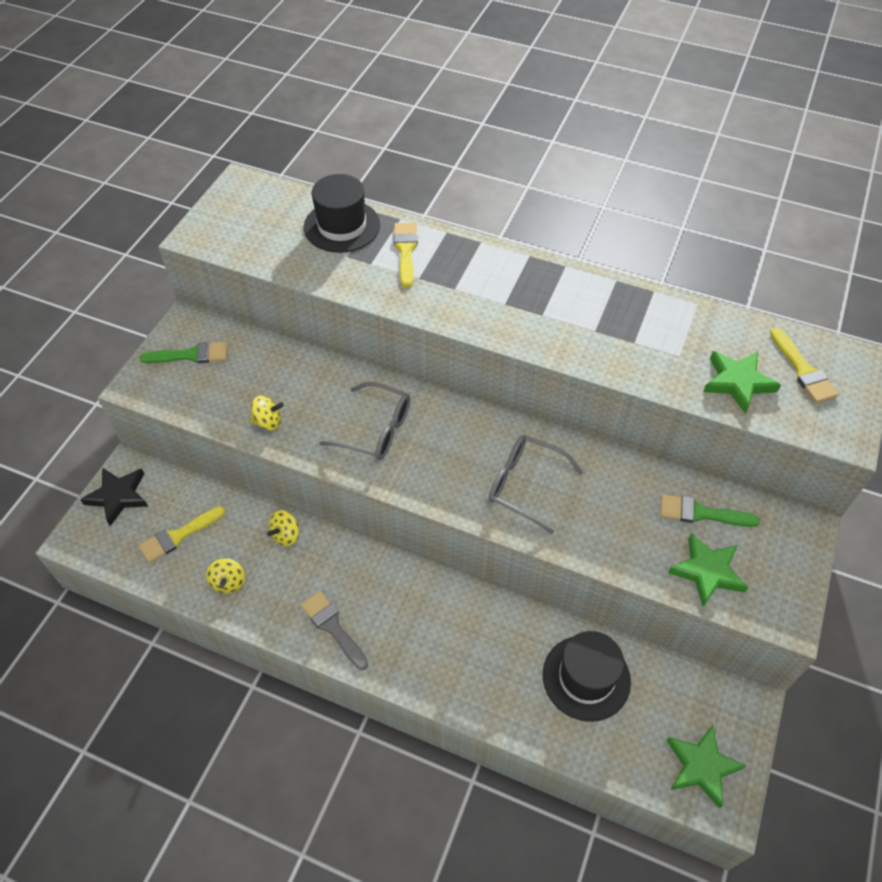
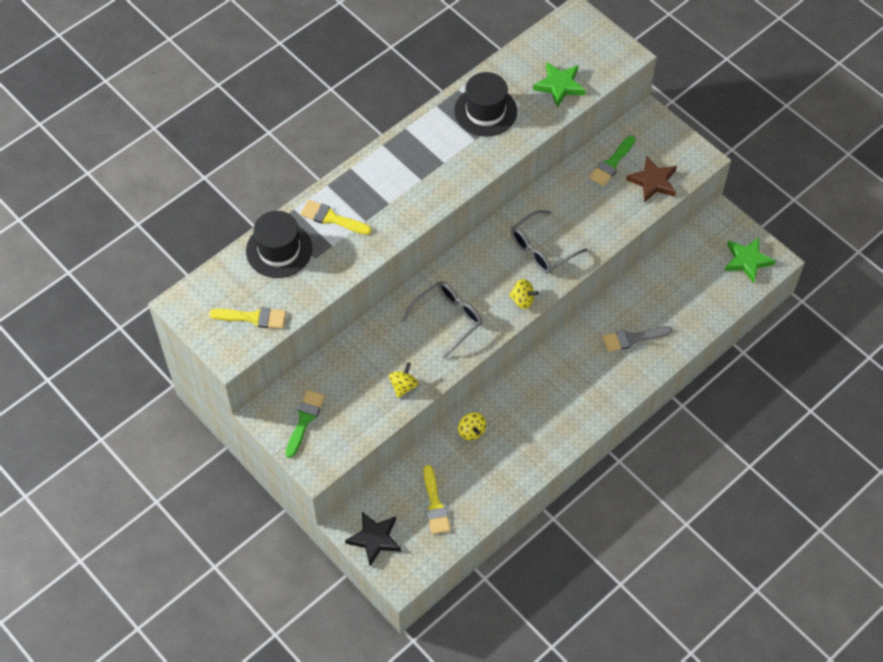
camera: 65 degrees left, 5 degrees up
yellow spinning top [206,558,245,594] -> yellow spinning top moved to [509,279,539,309]
grey brush [301,591,368,670] -> grey brush moved to [602,326,672,352]
black hat [543,631,631,722] -> black hat moved to [454,72,517,137]
green star [668,533,749,607] -> brown star [626,156,677,202]
yellow brush [770,328,839,403] -> yellow brush moved to [209,307,286,329]

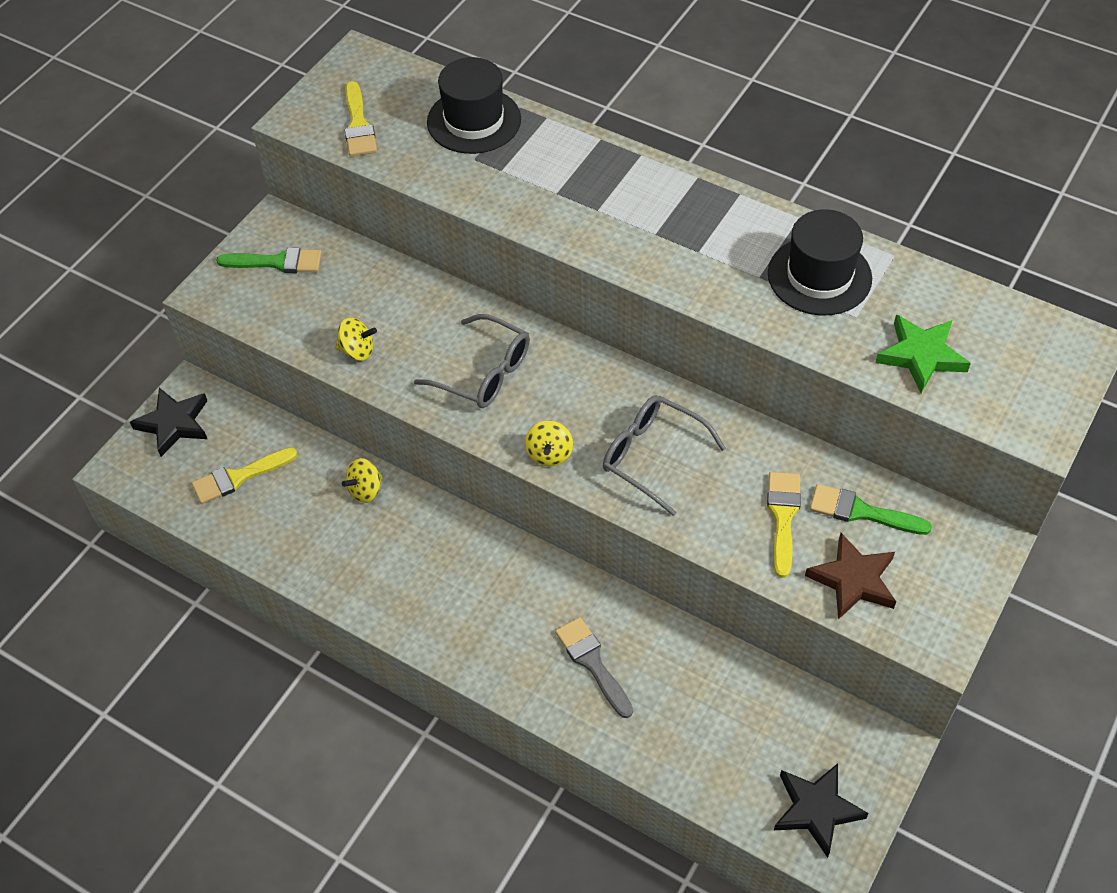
camera: 75 degrees right, 5 degrees down
yellow brush [300,200,372,235] -> yellow brush moved to [767,472,801,578]
green star [725,237,776,283] -> black star [774,763,869,858]

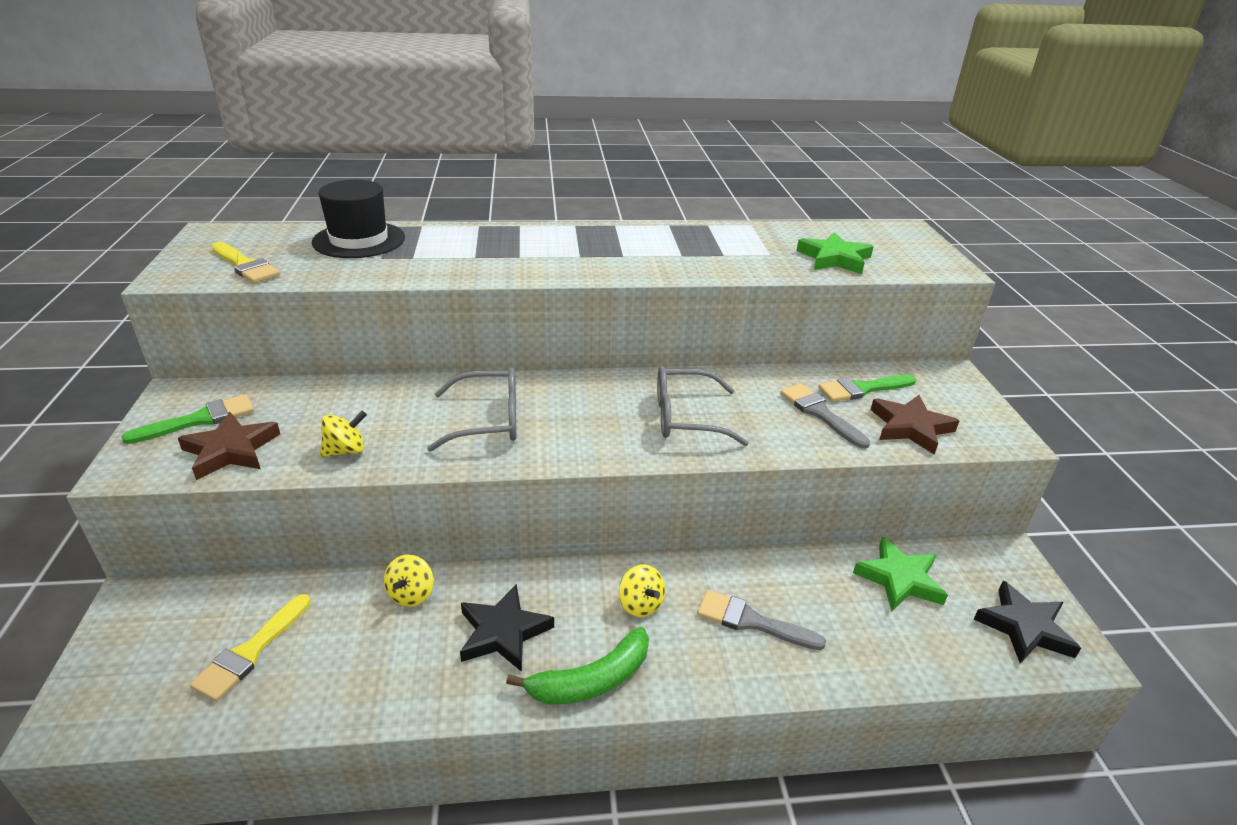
camera: 40 degrees left, 20 degrees down
black star [130,388,207,457] -> black star moved to [460,584,554,672]
yellow spinning top [525,420,573,466] -> yellow spinning top moved to [619,564,665,617]
yellow brush [767,472,801,578] -> grey brush [780,384,870,449]
black hat [768,209,872,315] -> none
none -> brown star [178,412,280,480]
none -> green banana [506,627,649,704]
none -> green star [853,537,948,611]

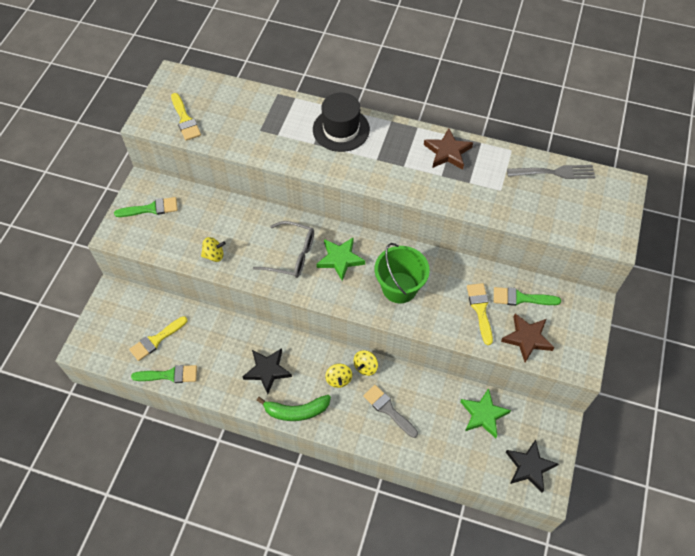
camera: 25 degrees right, 25 degrees up
brown star [178,412,280,480] -> brown star moved to [424,128,473,170]
black hat [312,180,405,258] -> black hat moved to [313,93,370,152]
yellow spinning top [384,555,434,607] -> yellow spinning top moved to [354,350,378,376]
grey glasses [657,366,749,446] -> green bucket [375,243,430,303]
grey brush [780,384,870,449] -> yellow brush [467,283,493,345]
green star [797,232,874,274] -> green star moved to [316,237,365,281]
none -> green brush [131,365,197,383]
none -> grey fork [507,165,596,179]

